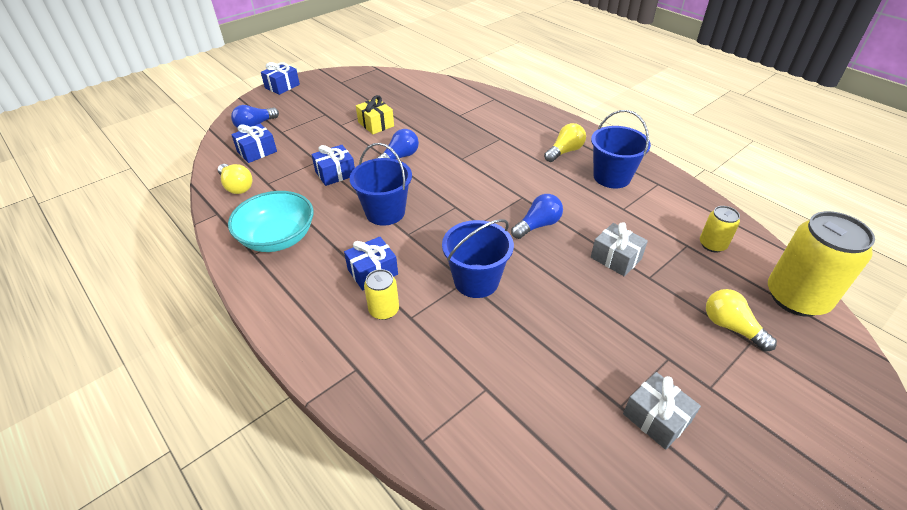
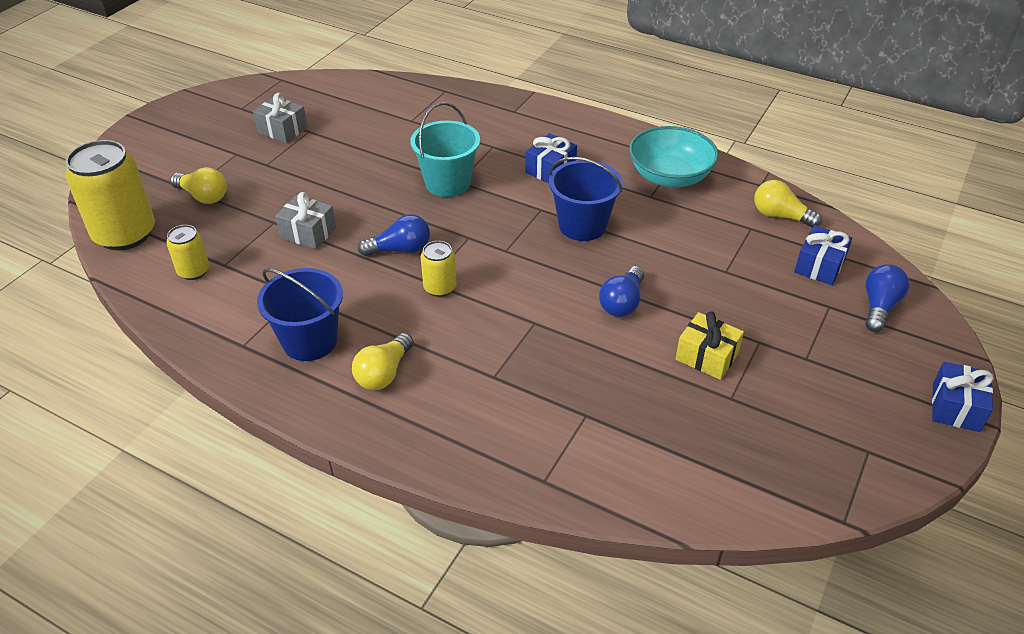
camera: 160 degrees right, 0 degrees up
blue gift [311,145,355,186] -> none
yellow can [364,269,399,320] -> yellow can moved to [421,241,456,297]
blue bucket [442,219,514,298] -> turquoise bucket [410,102,480,197]
blue light bulb [511,194,563,239] -> blue light bulb turned 135 degrees counterclockwise [358,214,430,256]

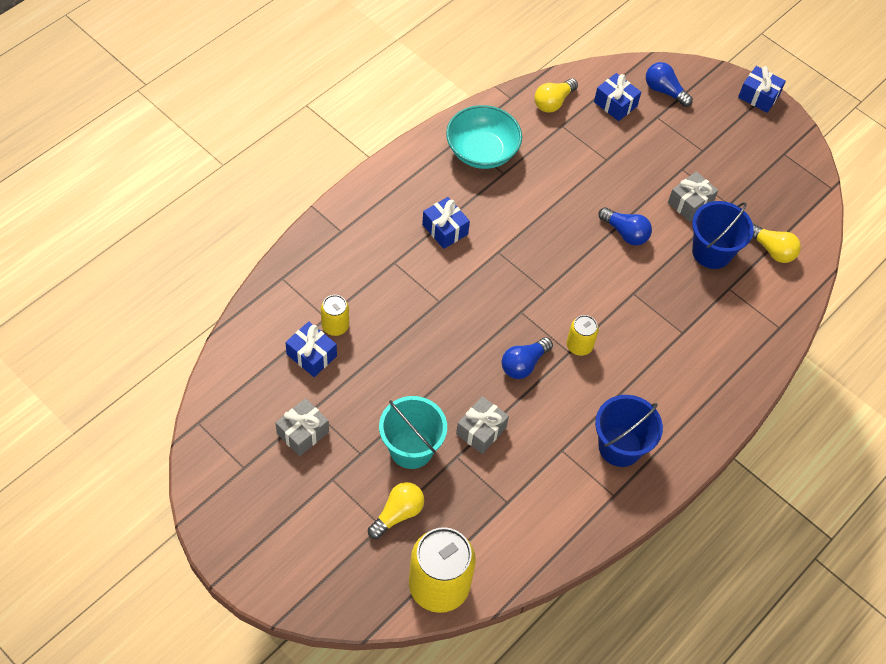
camera: 80 degrees left, 15 degrees up
yellow can [167,225,209,280] -> yellow can moved to [321,295,349,336]
yellow light bulb [352,333,414,390] -> yellow light bulb moved to [752,224,801,263]
blue light bulb [358,214,430,256] -> blue light bulb turned 135 degrees counterclockwise [502,337,553,379]
turquoise bucket [410,102,480,197] -> turquoise bucket moved to [379,396,447,469]
blue bucket [549,157,623,241] -> blue bucket moved to [692,201,754,269]
yellow gift [676,312,744,380] -> grey gift [668,172,718,222]
none -> blue gift [285,321,337,377]

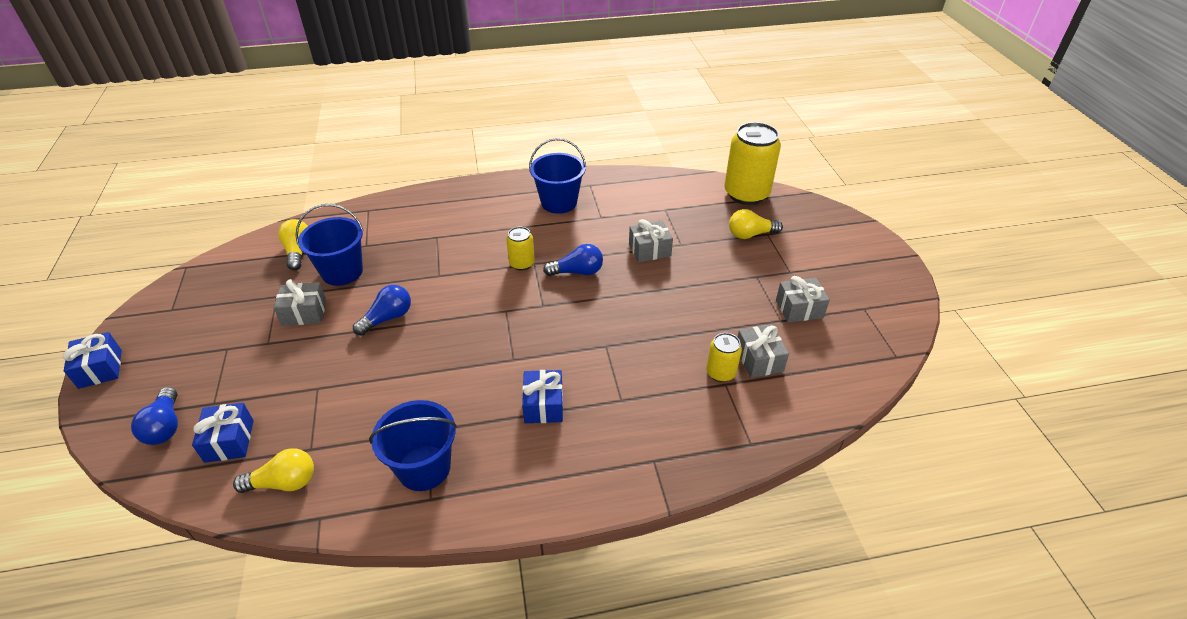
camera: 140 degrees left, 15 degrees down
blue gift [285,321,337,377] -> grey gift [738,324,789,378]
turquoise bucket [379,396,447,469] -> none
turquoise bowl [446,105,522,169] -> blue bucket [369,400,457,491]
blue light bulb [599,207,652,246] -> blue light bulb turned 60 degrees clockwise [353,285,411,336]

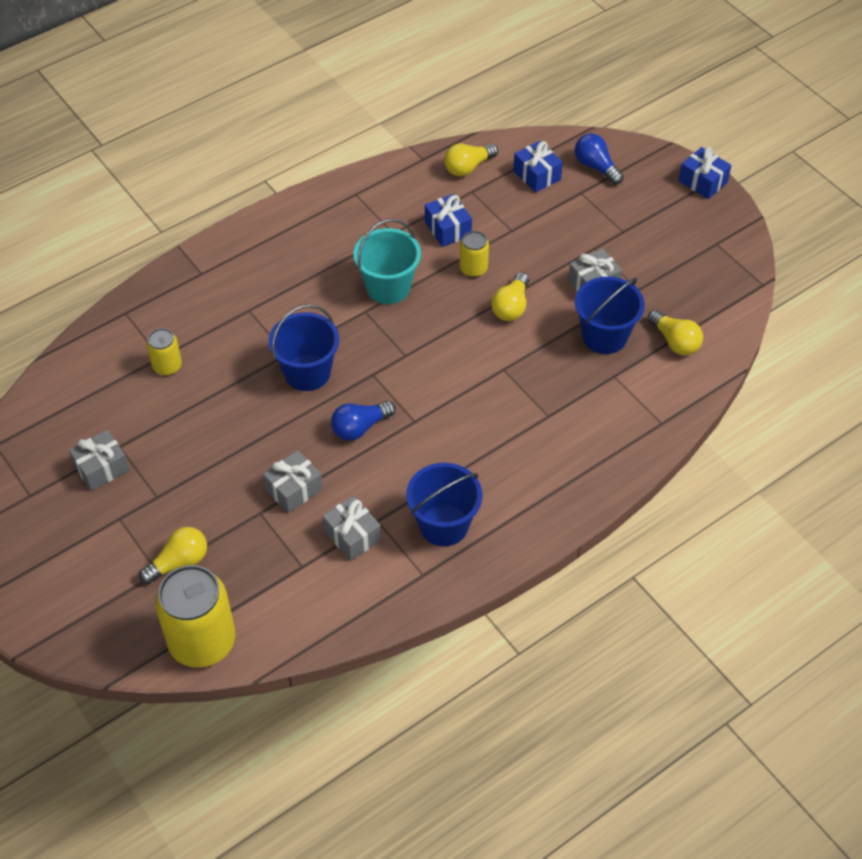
camera: 155 degrees right, 10 degrees up
blue light bulb [353,285,411,336] -> yellow light bulb [491,272,529,321]
blue bucket [369,400,457,491] -> blue bucket moved to [268,304,339,391]
yellow can [506,227,535,270] -> yellow can moved to [460,231,489,277]
blue gift [522,370,563,423] -> blue gift moved to [425,194,472,247]
grey gift [738,324,789,378] -> grey gift moved to [322,496,381,561]
none -> turquoise bucket [353,219,421,304]

